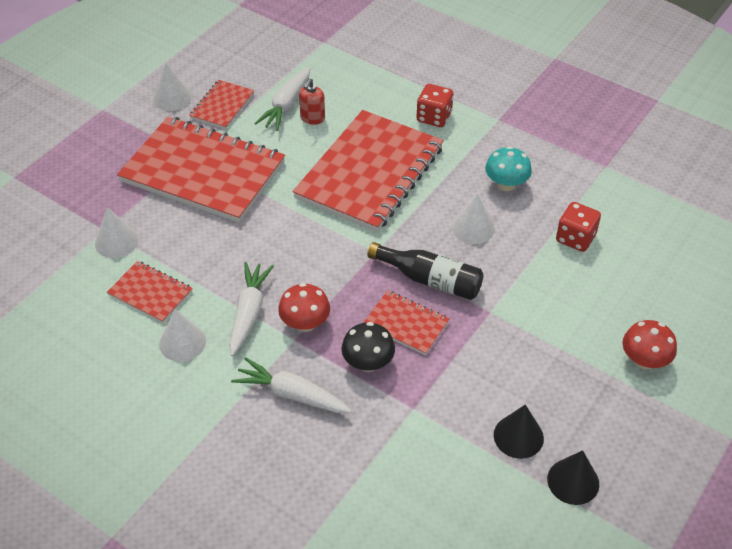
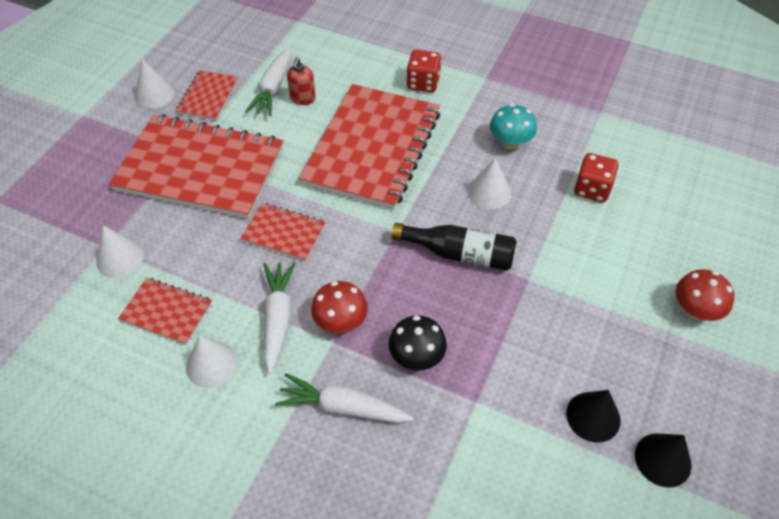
camera: 10 degrees left, 5 degrees up
red notebook [363,290,450,355] -> red notebook moved to [240,203,326,261]

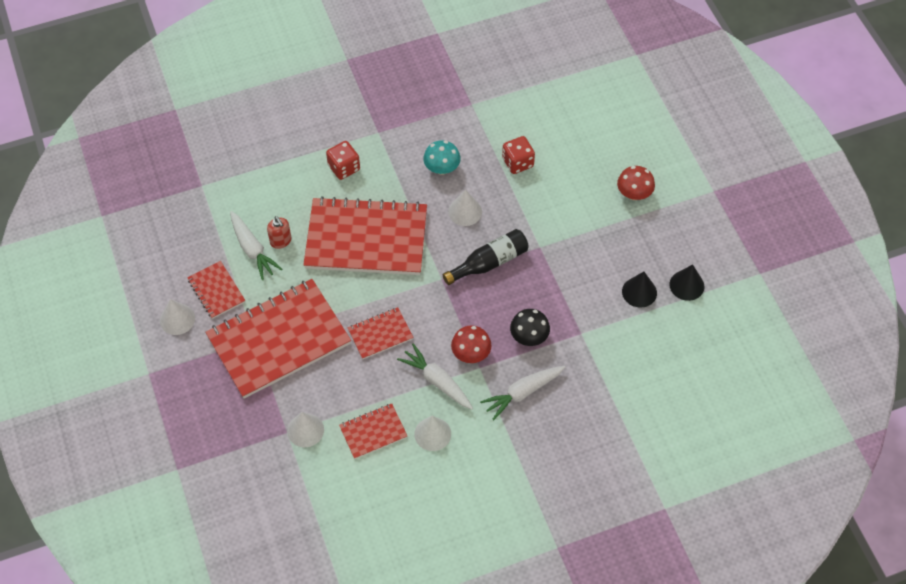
camera: 45 degrees left, 5 degrees up
red notebook [299,84,440,210] -> red notebook turned 60 degrees counterclockwise [303,196,427,275]

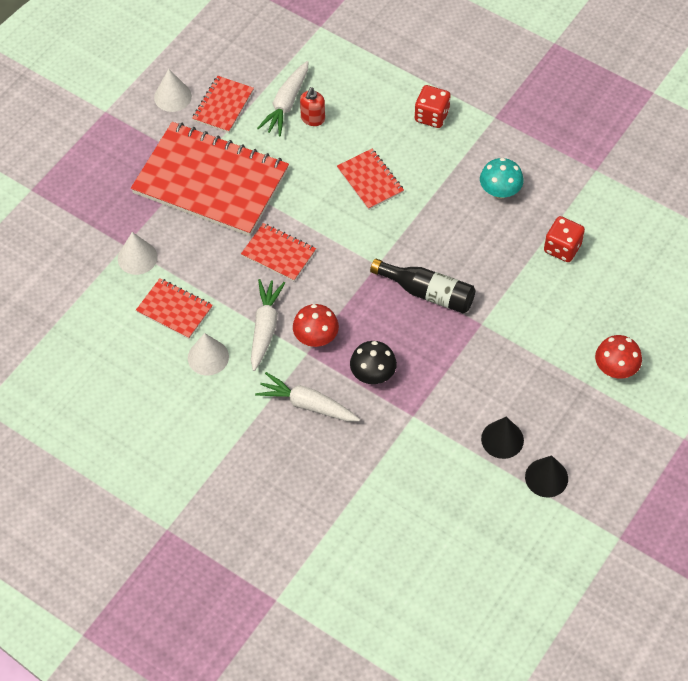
camera: 55 degrees right, 0 degrees up
red notebook [303,196,427,275] -> red notebook [337,149,404,210], size x0.46
white cone [448,190,482,226] -> none

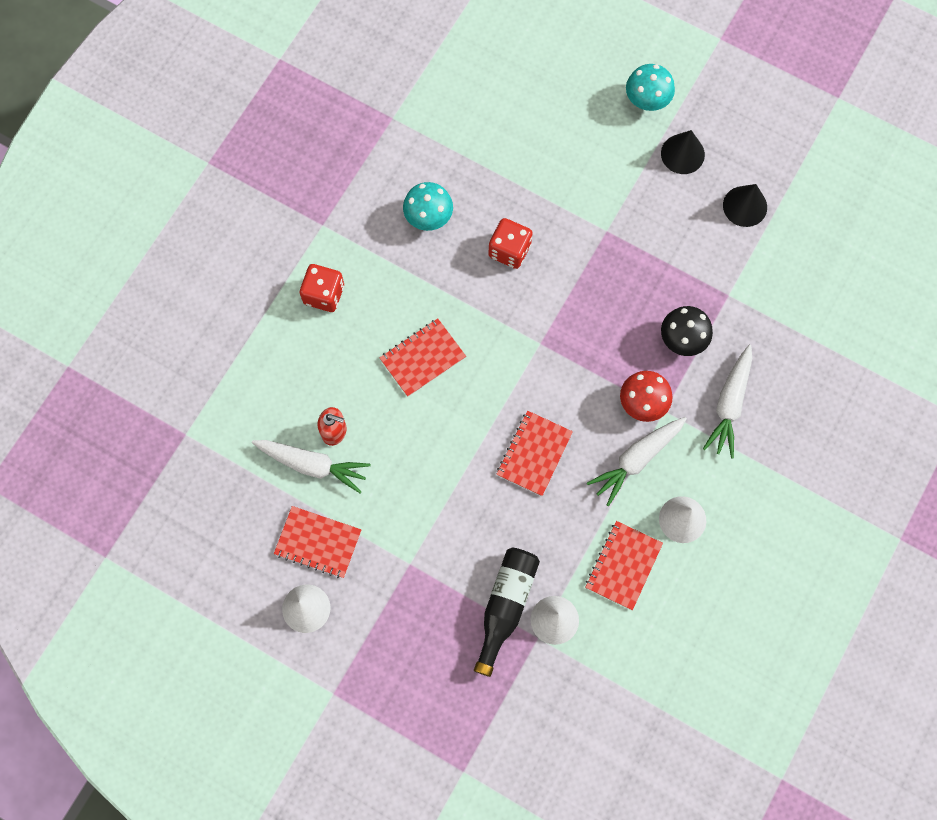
camera: 95 degrees left, 15 degrees up
red notebook [131,122,289,236] -> none
white carrot [251,279,285,371] -> white carrot turned 45 degrees counterclockwise [587,417,687,506]
black bottle [370,259,475,313] -> black bottle moved to [474,548,540,677]
black cone [525,455,568,498] -> black cone moved to [661,130,705,174]
red dice [544,216,585,262] -> red dice moved to [488,218,532,269]
red mushroom [595,335,642,378] -> turquoise mushroom [626,64,675,111]

